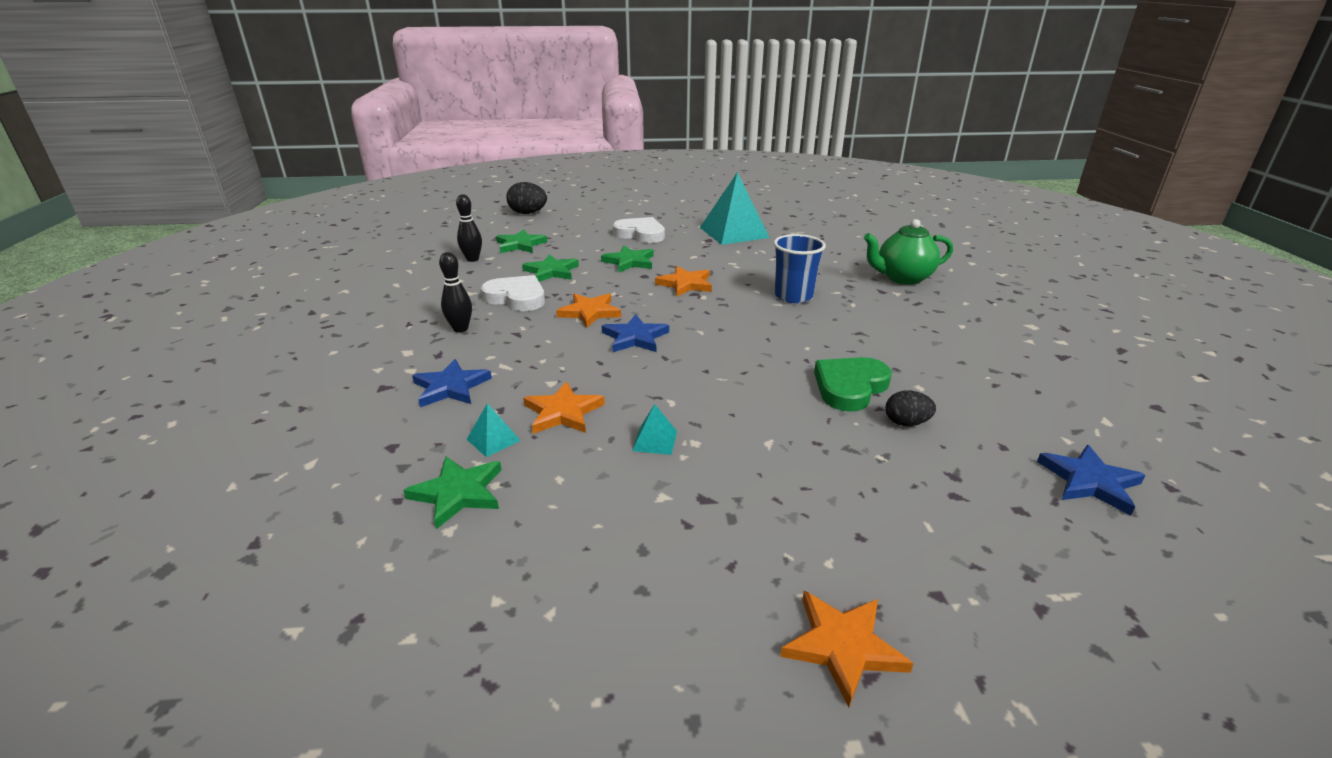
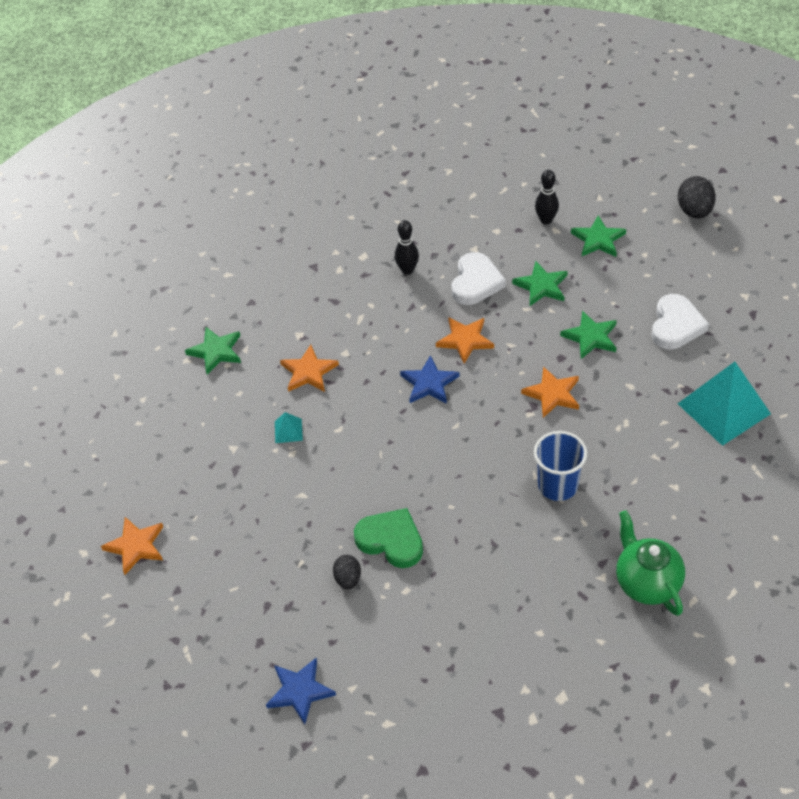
camera: 80 degrees right, 20 degrees up
blue star [412,359,492,407] -> none
turquoise pyramid [466,403,521,457] -> none

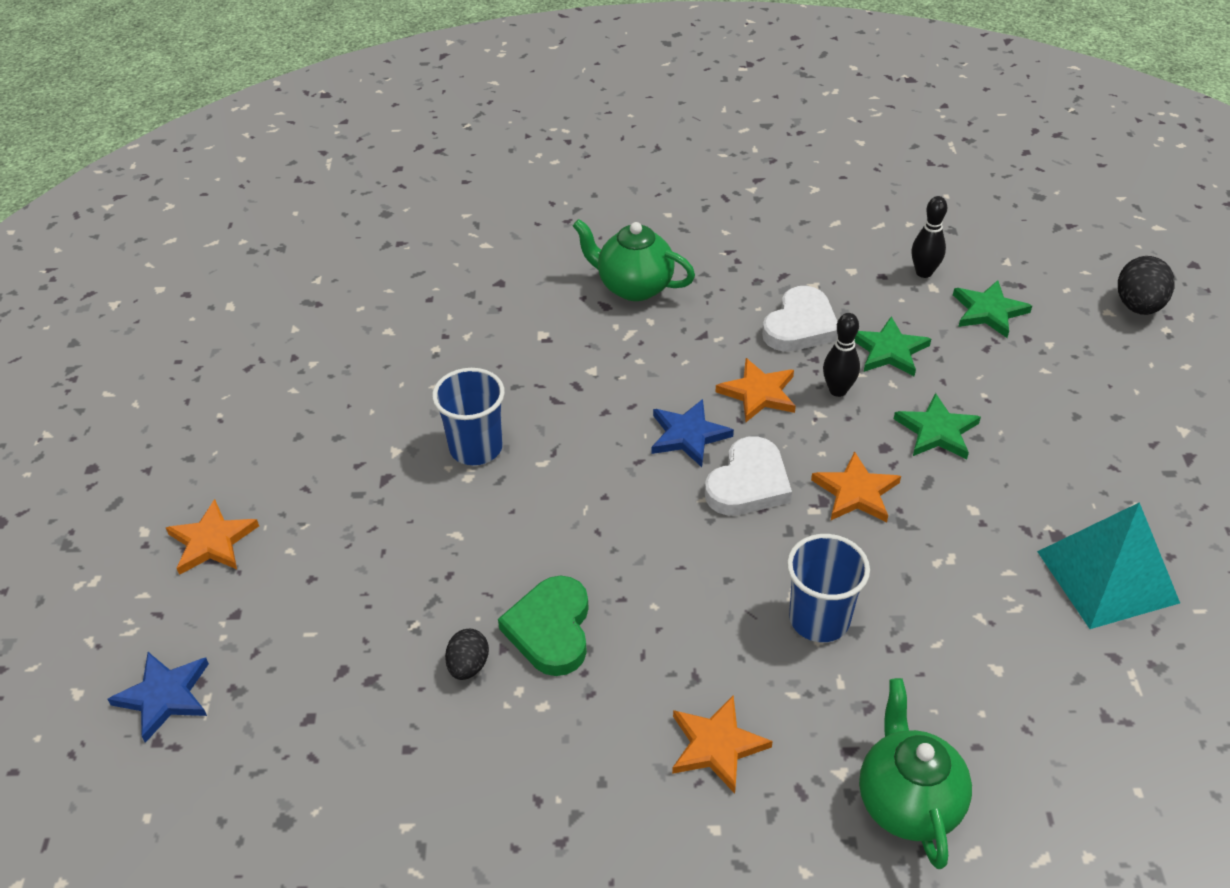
camera: 15 degrees right, 5 degrees down
green star [185,327,241,374] -> none
blue star [266,658,336,725] -> blue star moved to [107,652,209,743]
turquoise pyramid [275,412,303,443] -> blue cup [432,368,505,465]
orange star [280,345,339,392] -> orange star moved to [672,696,773,794]
green heart [354,508,423,568] -> green heart turned 135 degrees counterclockwise [498,576,589,676]
black bowling pin [395,220,419,275] -> black bowling pin moved to [823,313,860,397]
white heart [652,294,709,349] -> white heart moved to [705,436,792,516]
none -> green teapot [573,219,695,301]

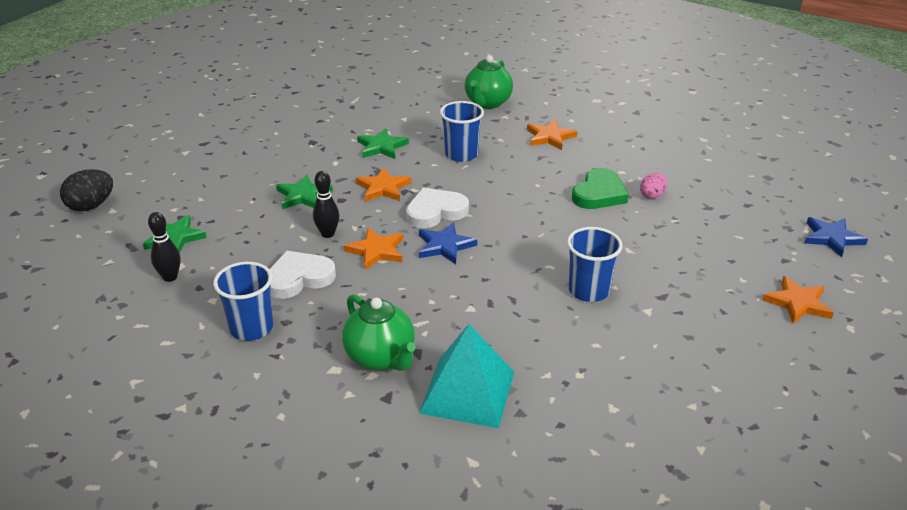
camera: 150 degrees left, 10 degrees down
black egg [445,629,489,680] -> pink egg [640,173,667,199]
green star [854,316,931,376] -> green star moved to [357,128,409,159]
turquoise pyramid [1037,502,1180,629] -> turquoise pyramid moved to [419,324,514,428]
none -> blue cup [213,262,273,341]

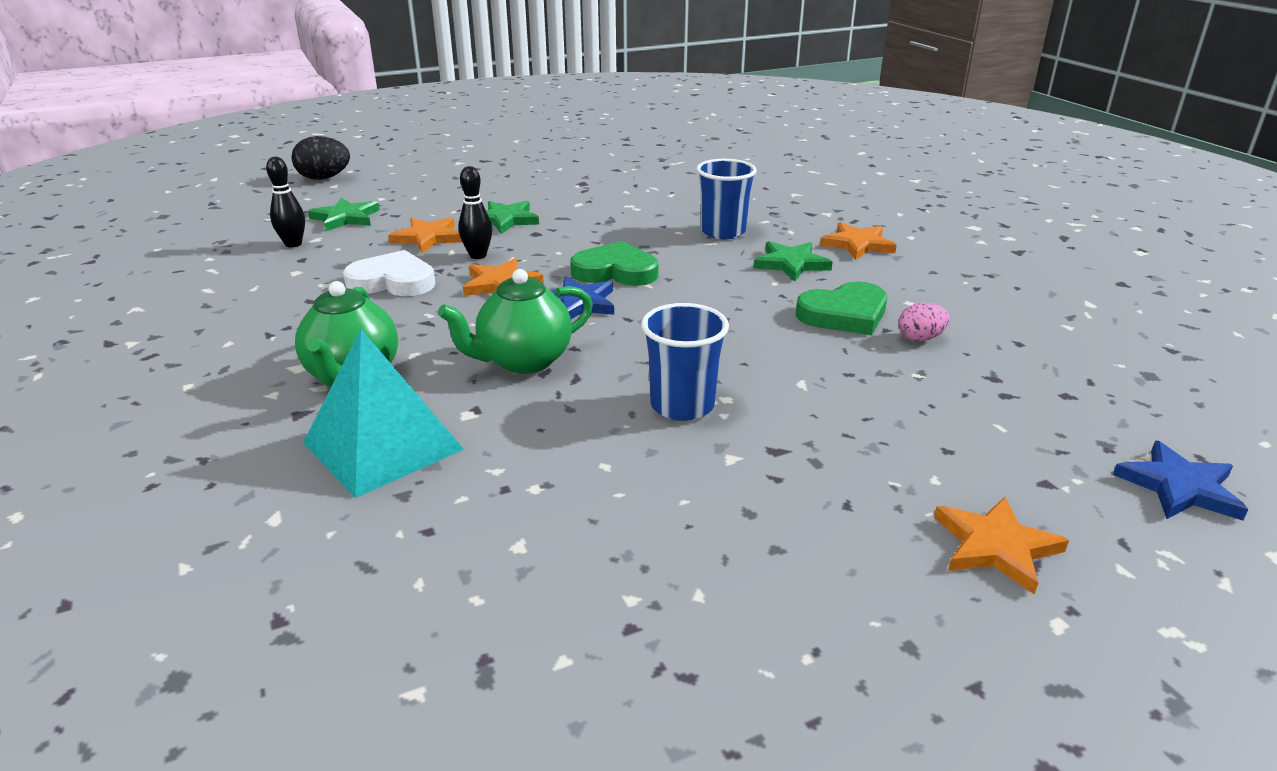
camera: 35 degrees right, 5 degrees down
blue cup [213,262,273,341] -> none
orange star [356,168,411,202] -> orange star moved to [388,217,462,253]
green star [357,128,409,159] -> green star moved to [753,241,833,281]
white heart [406,187,469,228] -> green heart [570,241,658,286]
green teapot [465,55,513,109] -> green teapot moved to [438,269,593,374]

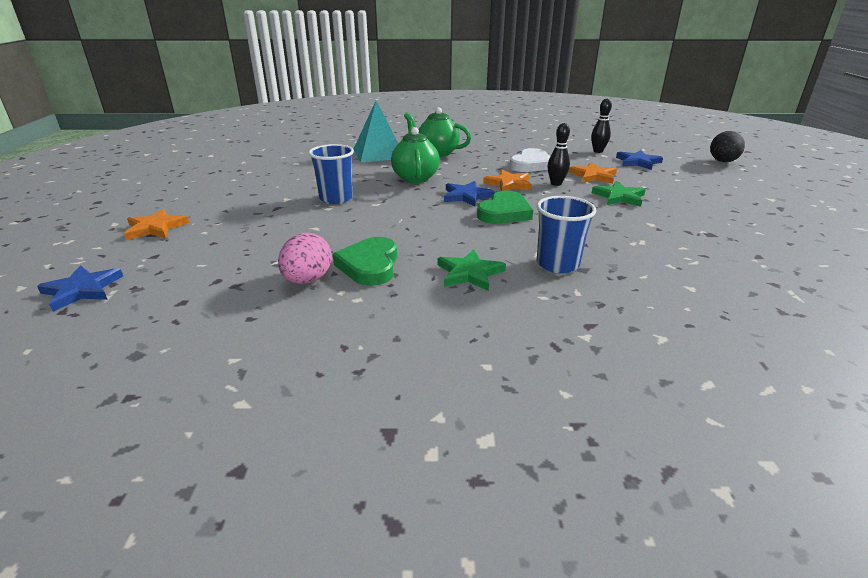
camera: 115 degrees right, 0 degrees up
green star [308,197,380,231] -> blue star [616,150,663,170]
orange star [820,222,897,260] -> none
pink egg [898,303,950,341] -> pink egg [278,232,332,284], size x1.60

